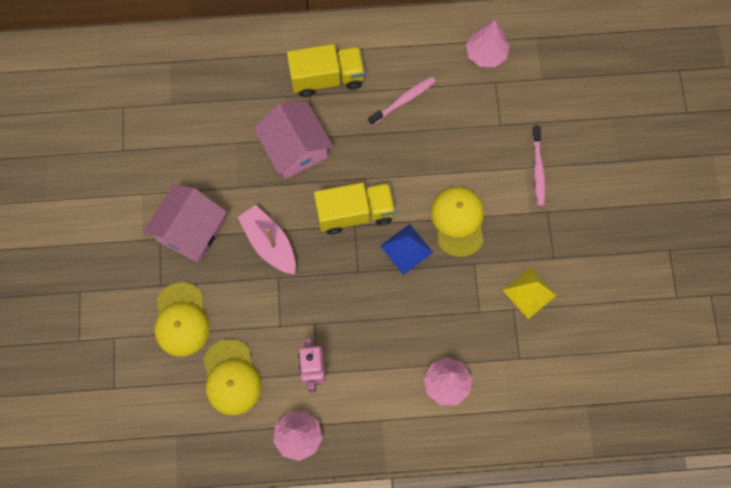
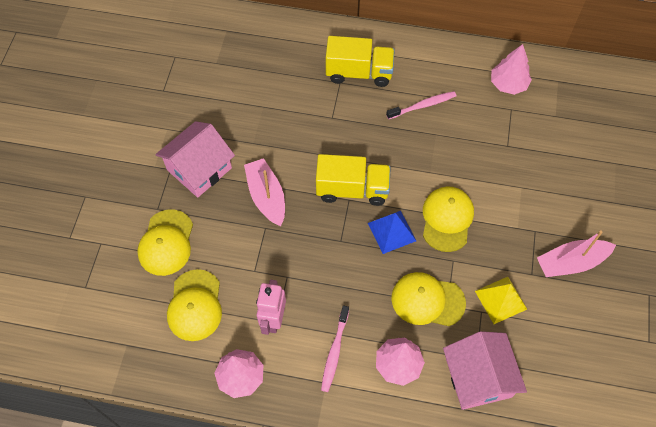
camera: 15 degrees right, 10 degrees down
pink house [253,102,333,179] -> pink house moved to [443,331,527,410]
pink toothbrush [532,126,545,206] -> pink toothbrush moved to [321,305,349,392]
none -> yellow cap [392,272,466,326]
none -> pink boat [537,231,616,277]

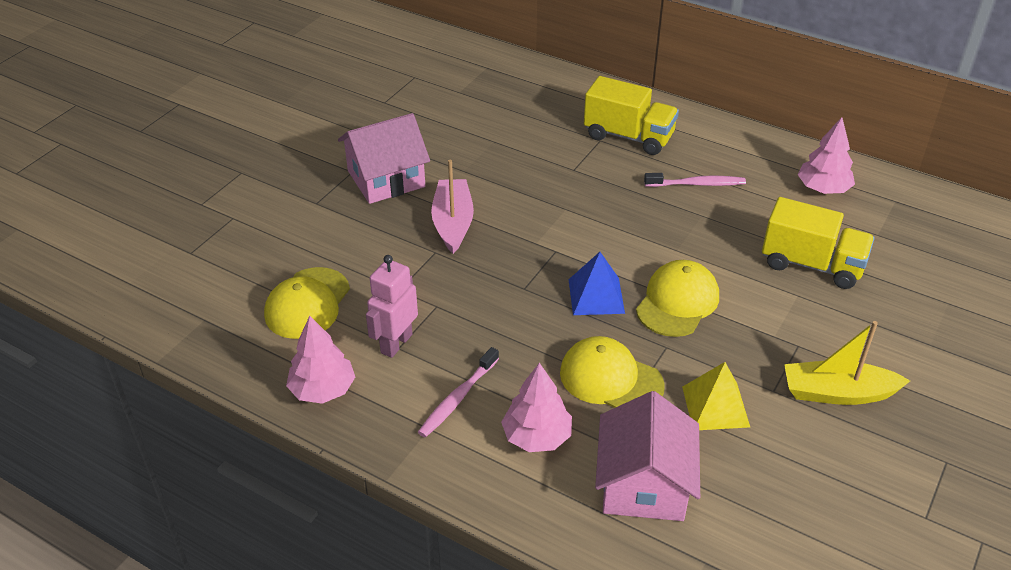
camera: 20 degrees right, 20 degrees down
yellow cap [137,209,193,276] -> none
yellow truck [316,154,391,206] -> yellow truck moved to [762,197,875,289]
pink boat [537,231,616,277] -> yellow boat [784,321,910,405]

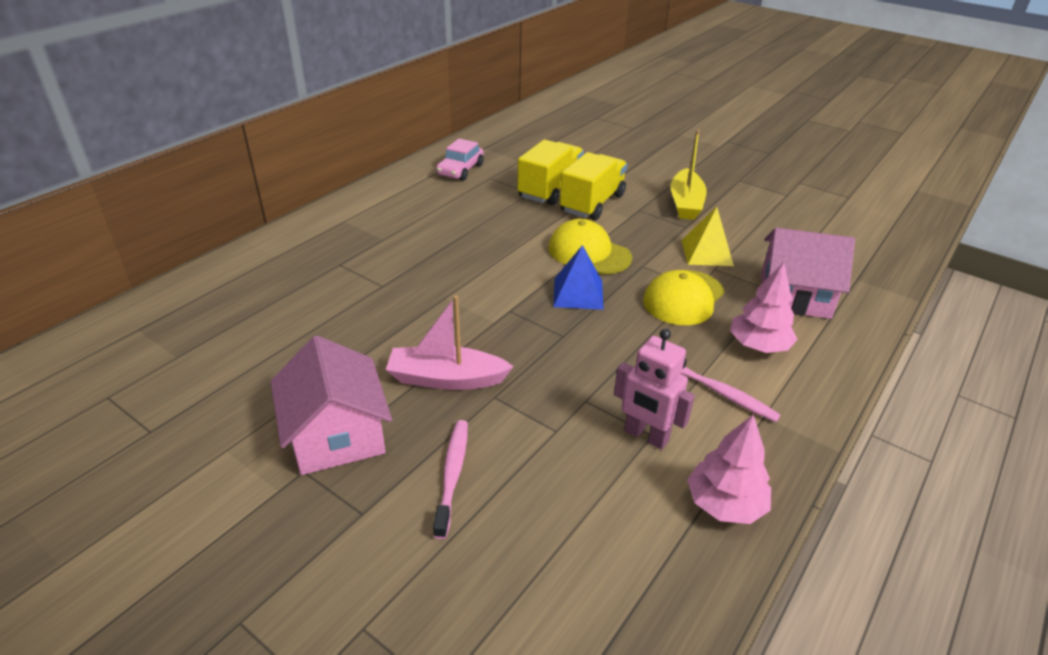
camera: 85 degrees left, 5 degrees down
yellow cap [264,267,350,339] -> none
yellow truck [584,76,679,155] -> yellow truck moved to [560,152,627,220]
pink toothbrush [644,173,746,187] -> pink toothbrush moved to [433,420,468,539]
pink tree [798,117,855,194] -> pink car [436,139,484,181]

